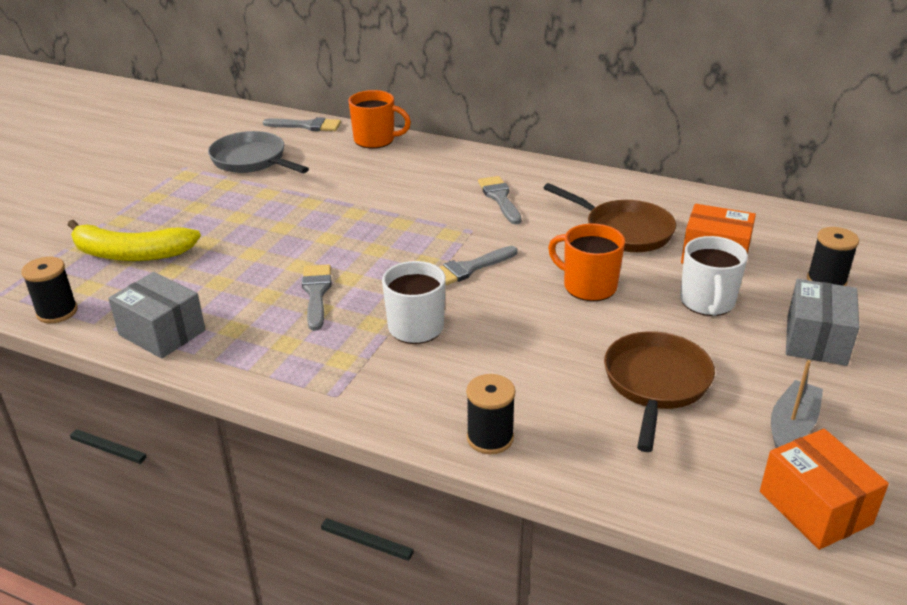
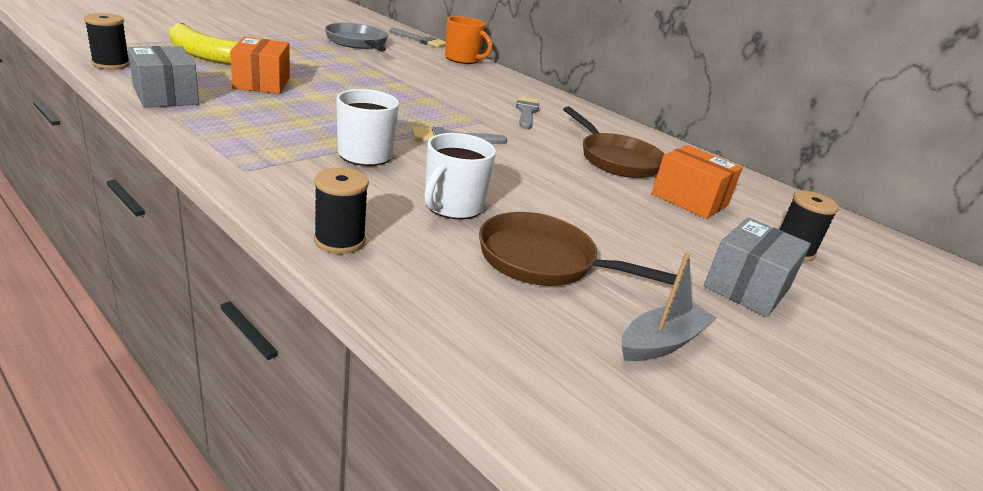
camera: 15 degrees right, 5 degrees down
grey brush [302,264,331,331] -> none
orange mug [548,224,625,301] -> none
brown pan [604,331,715,452] -> brown pan turned 105 degrees counterclockwise [479,212,677,286]
white mug [680,236,748,316] -> white mug moved to [424,133,496,220]
orange box [760,429,889,550] -> orange box moved to [230,37,290,94]

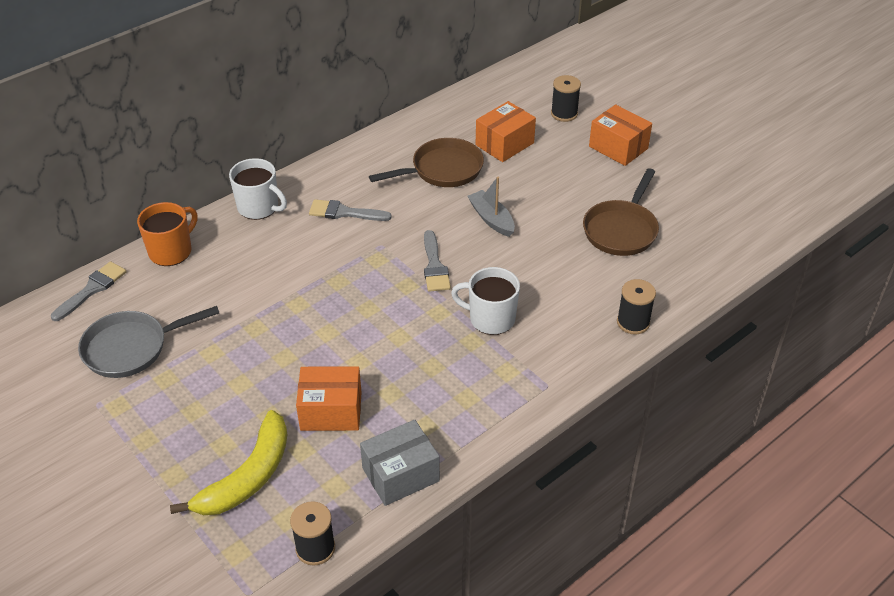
camera: 80 degrees left, 15 degrees up
white mug [424,133,496,220] -> white mug moved to [229,158,287,220]
grey boat [621,252,717,361] -> grey boat moved to [467,177,515,237]
grey box [704,217,811,317] -> orange box [589,104,652,166]

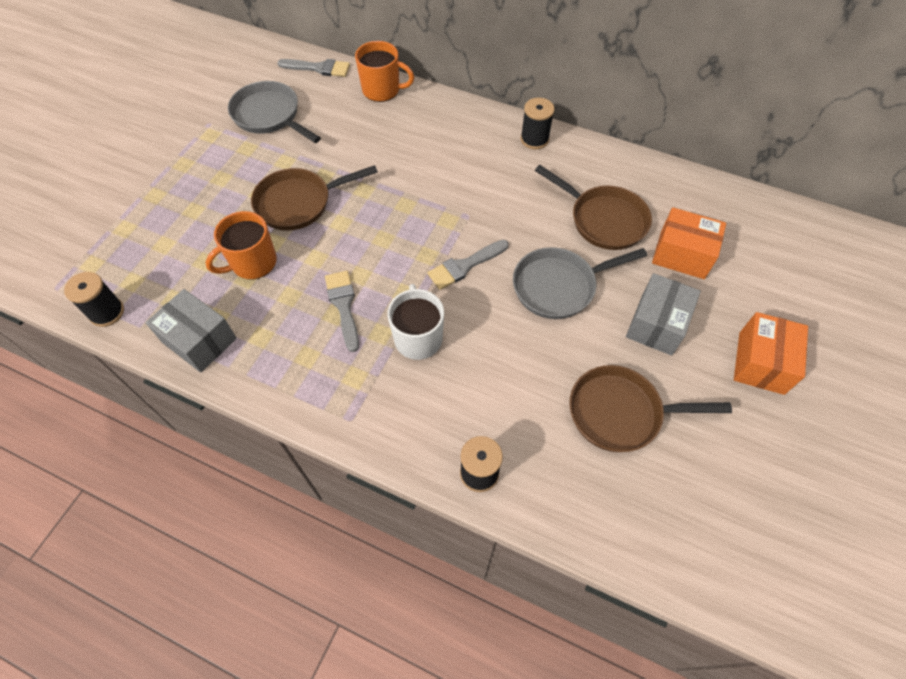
camera: 65 degrees right, 15 degrees up
yellow banana [170,410,288,515] -> none
white mug [229,158,287,220] -> none
orange box [296,366,362,431] -> orange mug [205,211,277,279]
grey brush [309,199,392,221] -> grey brush moved to [325,271,359,352]
grey boat [467,177,515,237] -> grey pan [513,247,647,319]
black spool [551,75,581,122] -> black spool moved to [521,98,555,149]
none -> brown pan [251,165,378,231]
none -> grey box [626,273,701,356]

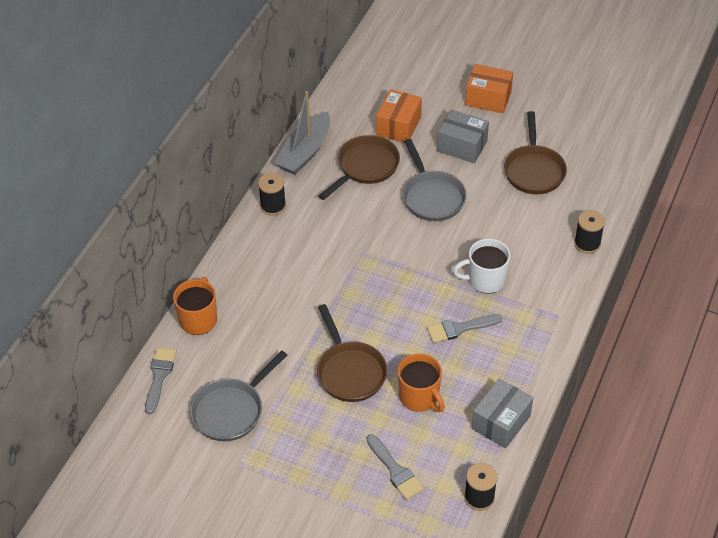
camera: 90 degrees left, 10 degrees down
grey brush [427,240,509,290] -> grey brush moved to [367,434,424,500]
none -> grey boat [274,91,330,175]

